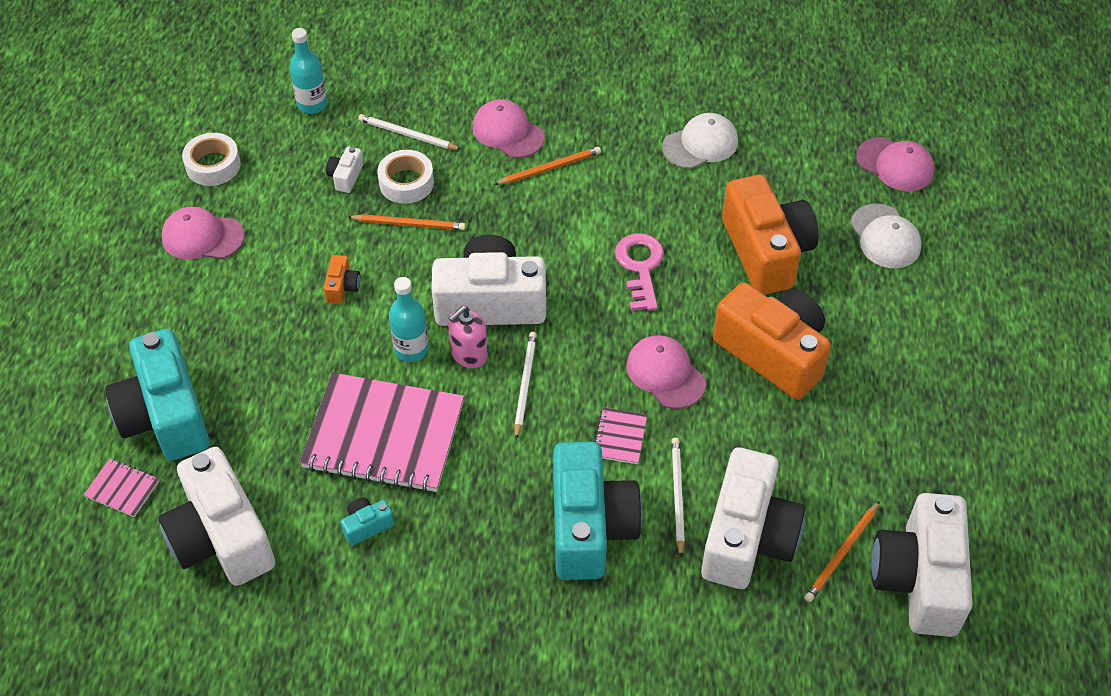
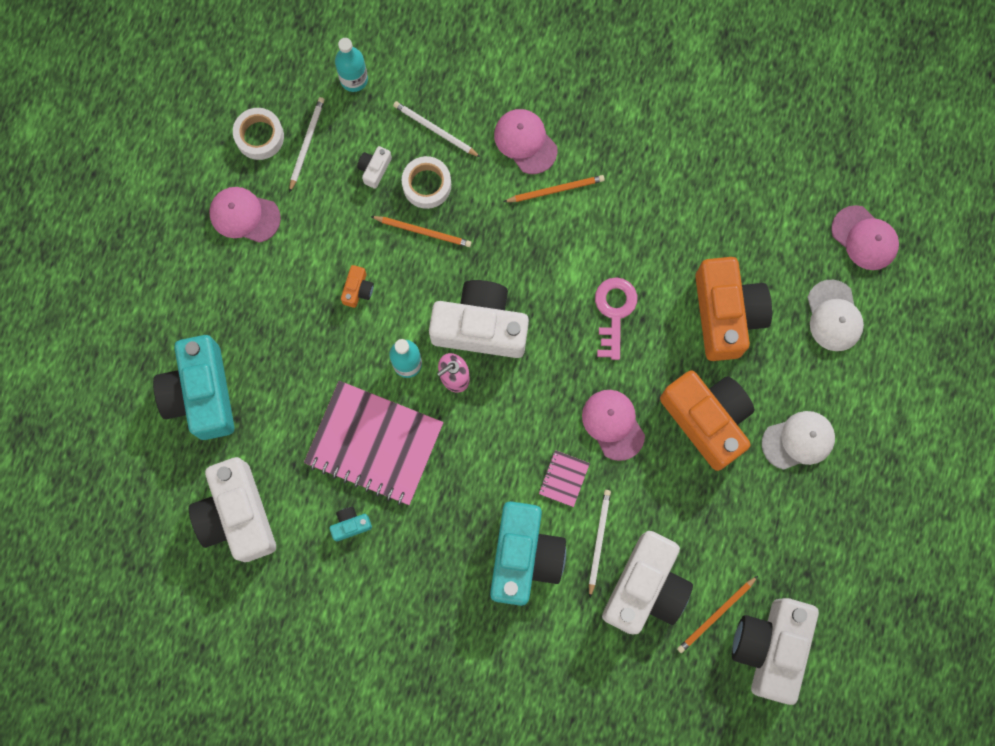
camera: 10 degrees right, 25 degrees up
pink notebook [84,458,159,517] -> none
white pencil [514,332,537,440] -> white pencil moved to [289,97,325,193]
white cap [662,113,738,169] -> white cap moved to [762,411,835,470]

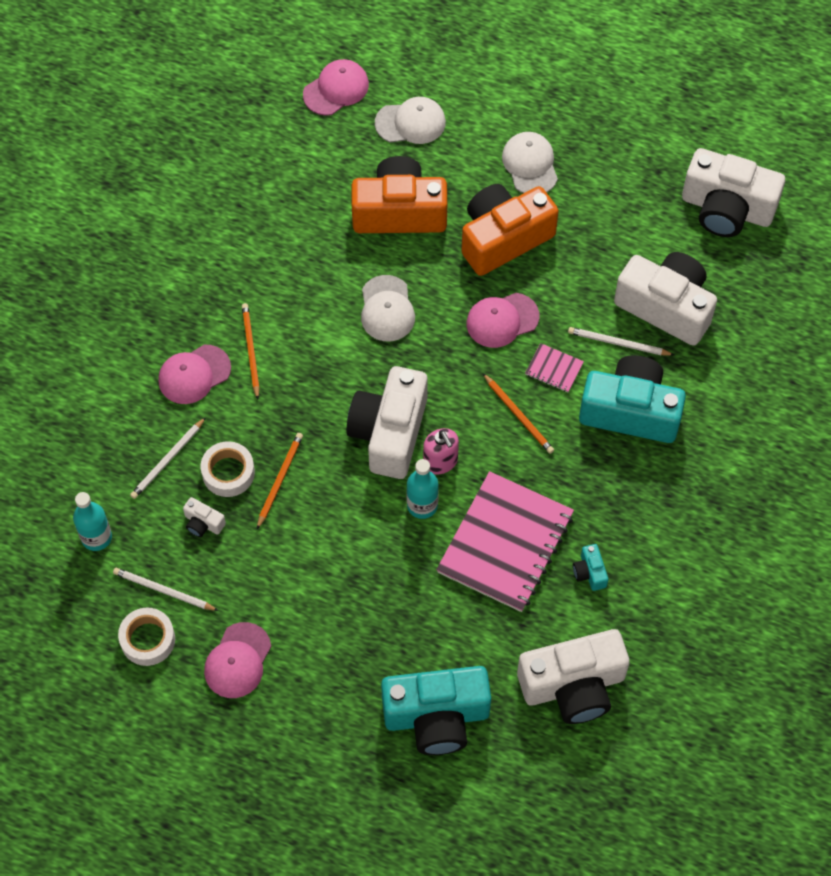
camera: 85 degrees left, 15 degrees down
orange camera [341,265,374,308] -> none
pink key [595,277,637,360] -> white cap [361,275,415,341]
orange pencil [677,576,758,653] -> orange pencil moved to [483,373,554,454]

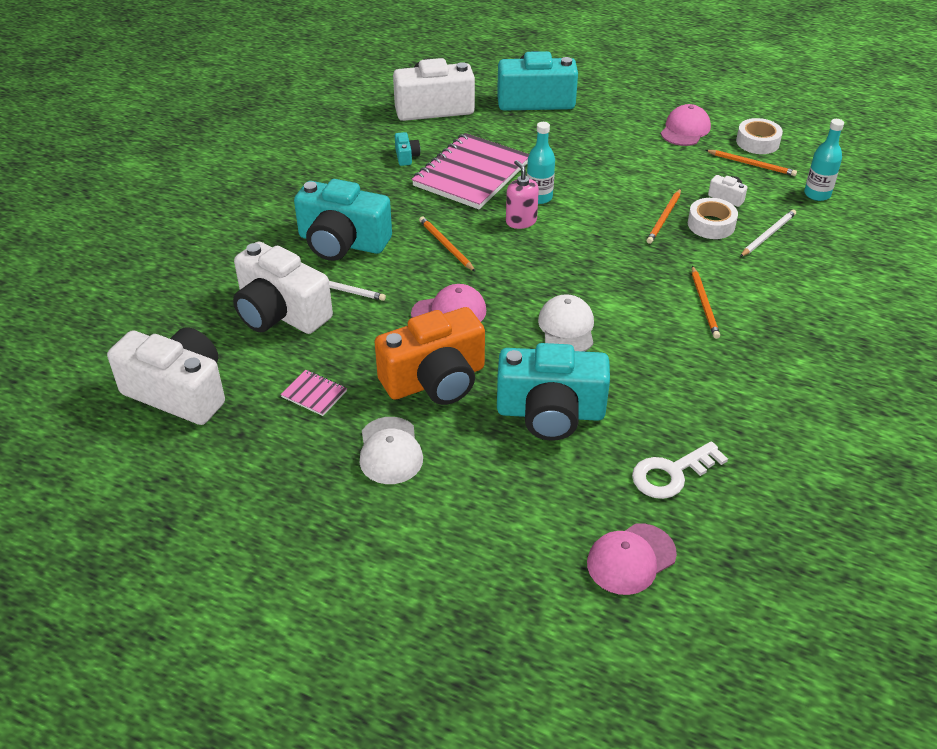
camera: 175 degrees left, 20 degrees down
white pencil [113,568,219,611] -> orange pencil [706,150,797,176]
pink cap [158,345,231,404] -> none
white camera [346,366,428,479] -> none
orange camera [352,156,447,233] -> turquoise camera [497,343,610,441]
white cap [375,97,446,144] -> none
pink notebook [525,343,584,392] -> pink notebook moved to [281,370,347,416]
none -> white key [632,441,728,499]

